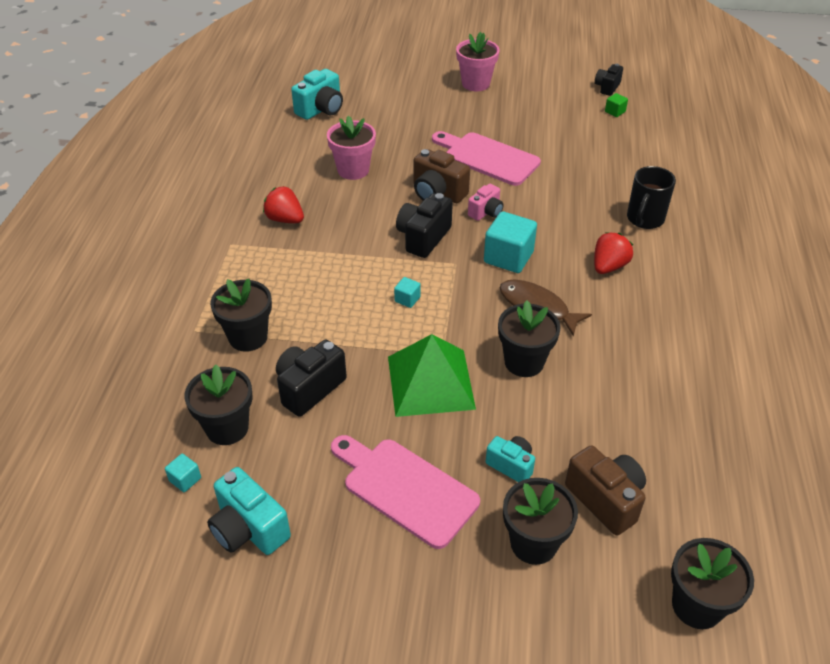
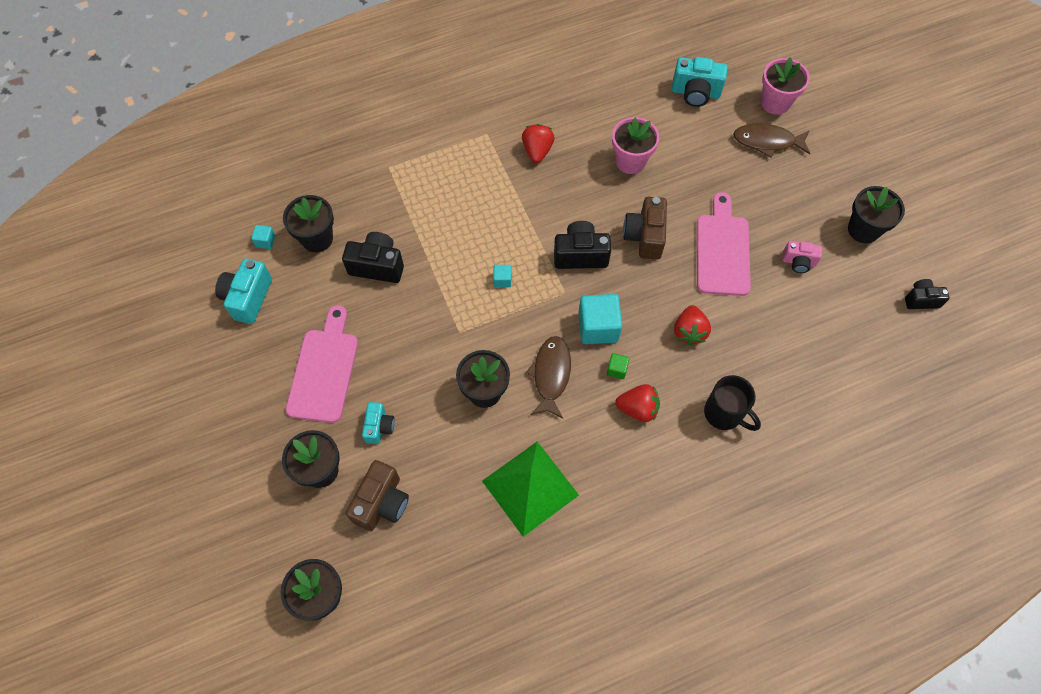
camera: 60 degrees right, 20 degrees up
black flower pot [210,278,272,352] -> black flower pot moved to [848,186,905,244]
green pyramid [388,334,476,417] -> green pyramid moved to [482,442,579,537]
pink flower pot [456,32,500,91] -> pink flower pot moved to [761,57,810,115]
pink camera [468,184,504,221] -> pink camera moved to [782,241,822,273]
green cube [605,93,628,117] -> green cube moved to [607,353,630,379]
black mug [627,166,676,229] -> black mug turned 135 degrees counterclockwise [704,375,761,431]
none -> red strawberry [674,305,711,345]
none -> brown fish [733,123,810,158]

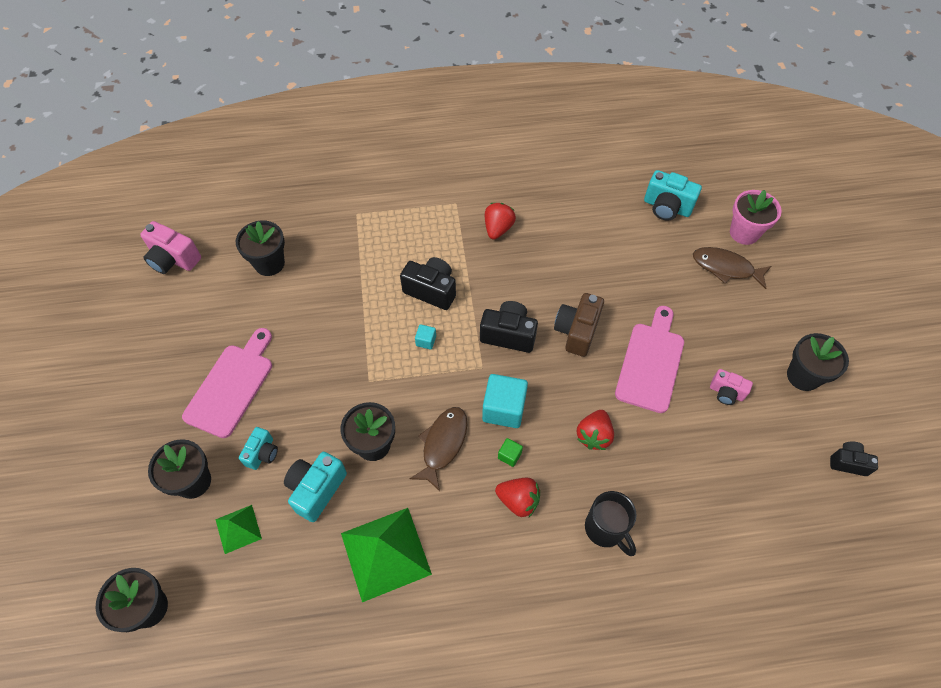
camera: 15 degrees right, 5 degrees down
turquoise camera [215,259,272,324] -> turquoise camera moved to [284,452,347,522]
turquoise cube [251,225,275,249] -> none
black camera [342,232,404,283] -> black camera moved to [400,257,456,310]
brown camera [346,460,409,531] -> green pyramid [215,505,262,554]
pink flower pot [612,117,659,174] -> none
none -> pink camera [140,221,201,274]

